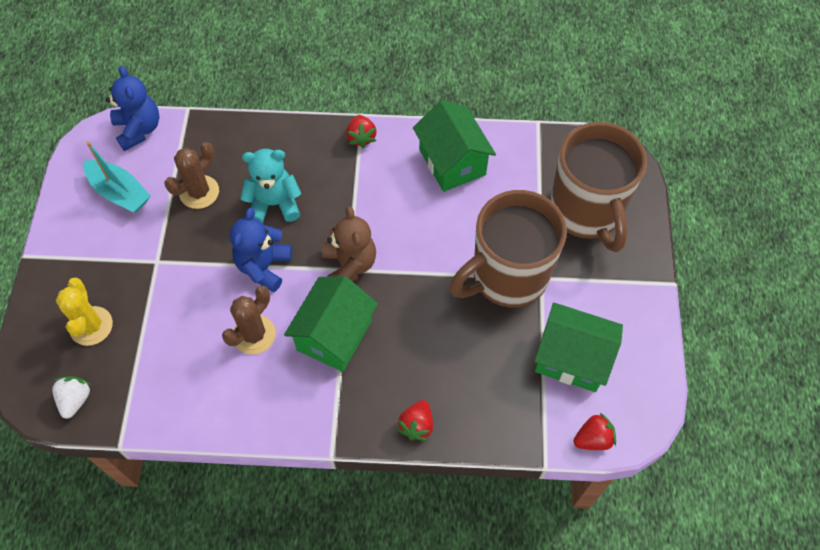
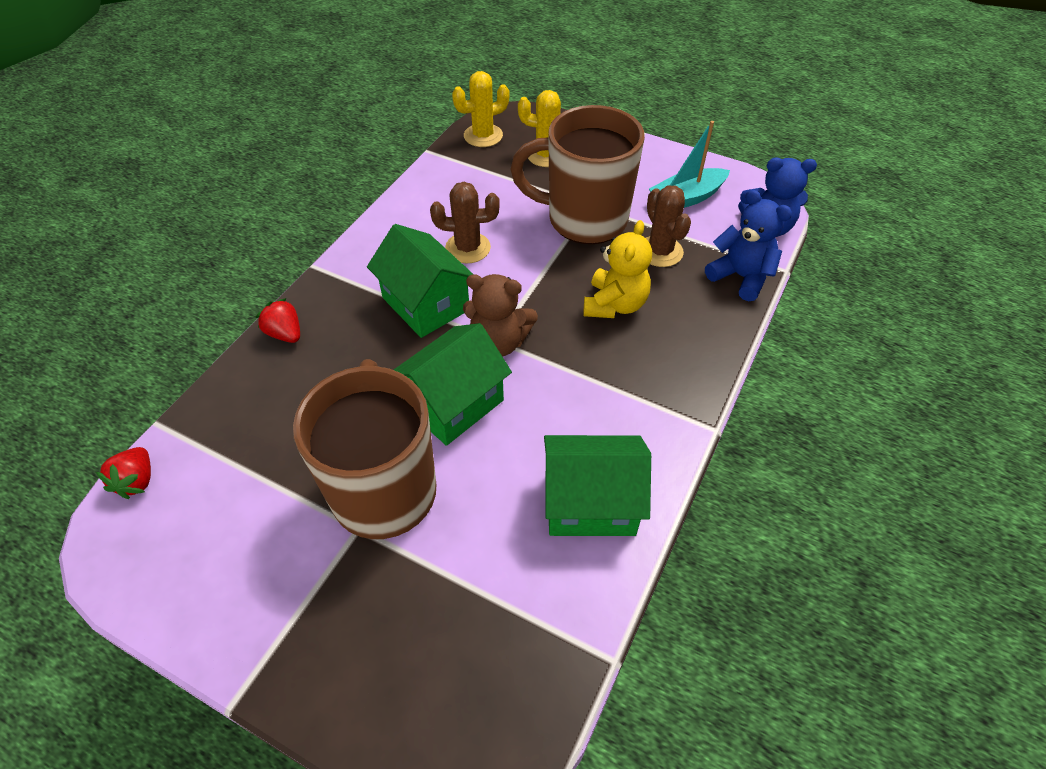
camera: 115 degrees right, 10 degrees down
white strawberry [52,376,91,419] -> yellow cactus [452,71,509,147]
brown cactus [222,286,276,354] -> brown cactus turned 60 degrees counterclockwise [430,182,500,263]
blue teddy bear [230,208,292,292] -> blue teddy bear moved to [705,190,792,301]
turquoise teddy bear [240,149,301,223] -> yellow teddy bear [583,220,652,318]
red strawberry [346,115,377,148] -> none
green house [534,303,623,392] -> green house moved to [394,323,512,446]
brown mug [550,122,647,252] -> brown mug moved to [510,105,645,244]

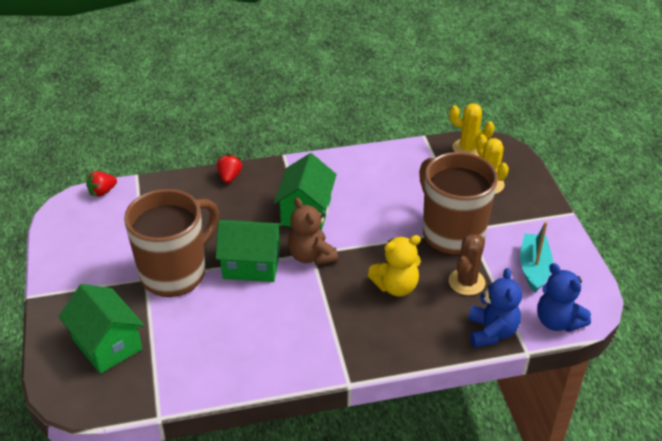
camera: 50 degrees right, 10 degrees down
brown cactus [430,182,500,263] -> none
green house [544,435,651,536] -> green house moved to [59,284,144,374]
turquoise boat [649,121,730,208] -> turquoise boat turned 75 degrees clockwise [520,221,553,292]

